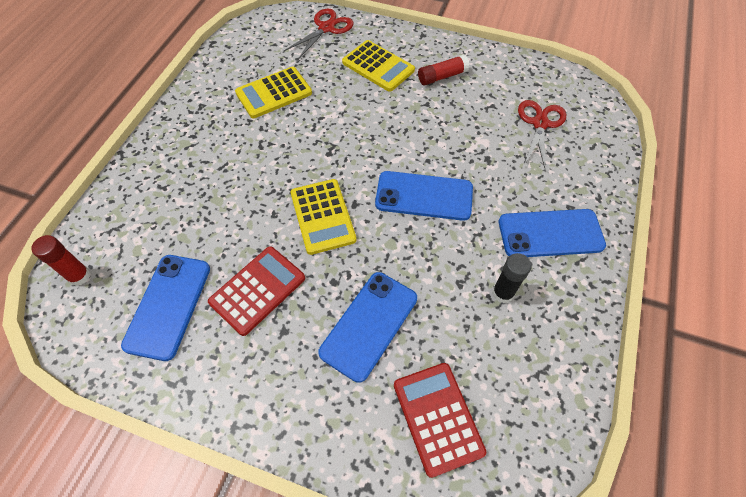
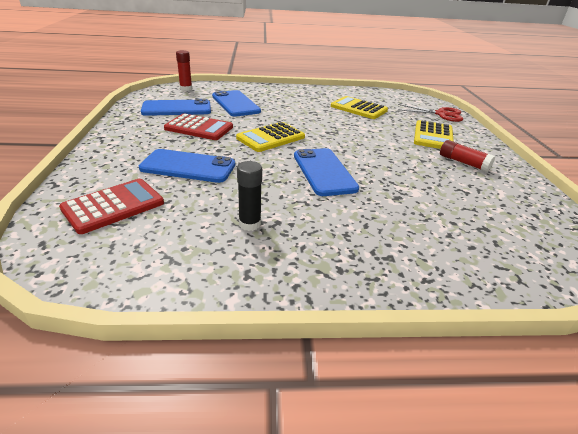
camera: 65 degrees right, 25 degrees down
blue phone [499,209,606,257] -> blue phone moved to [212,90,261,116]
red scissors [518,100,566,171] -> none

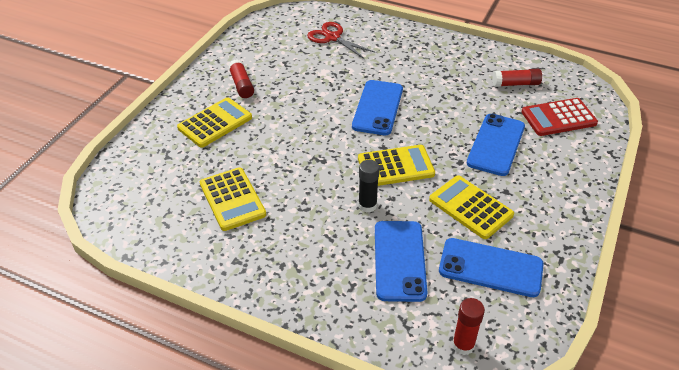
camera: 150 degrees left, 10 degrees up
blue phone [139,149,235,183] -> blue phone turned 75 degrees clockwise [467,114,525,176]
red calculator [164,114,233,140] -> yellow calculator [429,176,514,239]
black glue stick [237,161,262,231] -> black glue stick moved to [358,160,380,213]
red scissors [398,104,463,122] -> red scissors moved to [307,22,376,59]
none -> red glue stick [492,69,542,87]

